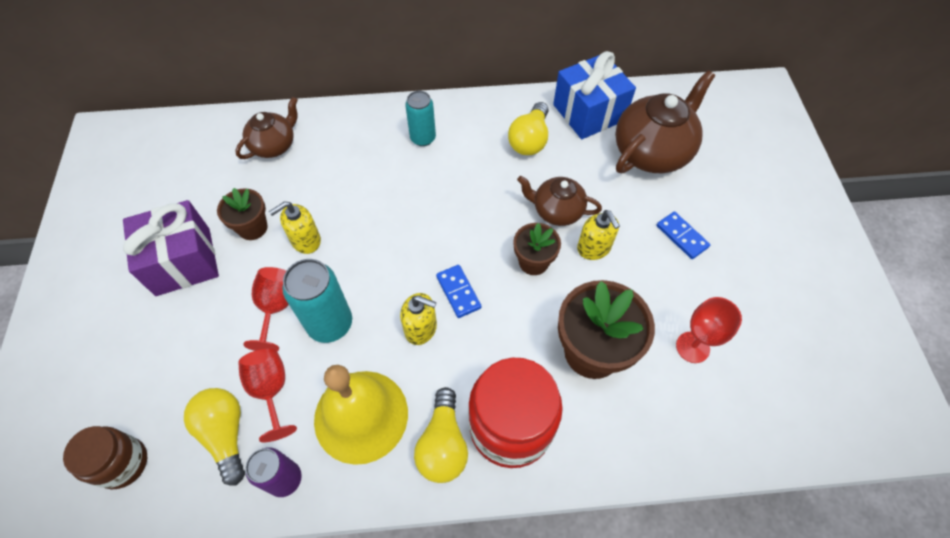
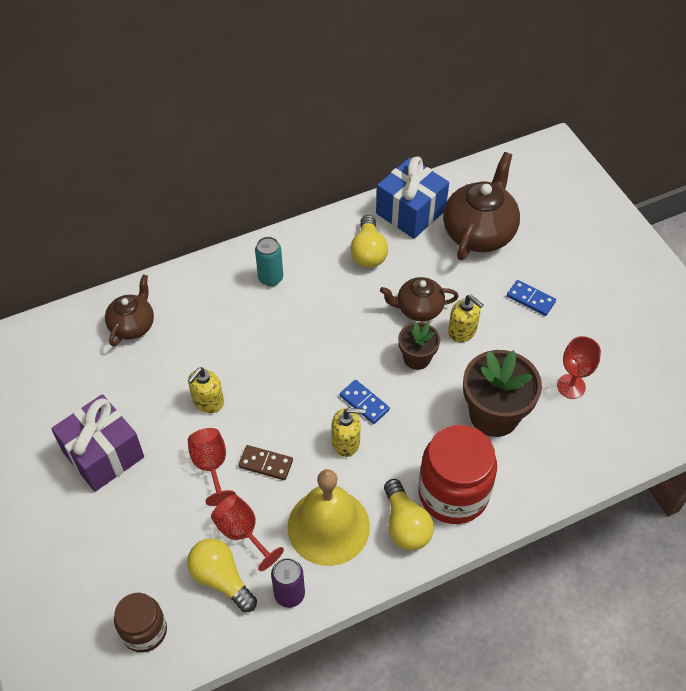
camera: 20 degrees left, 5 degrees down
brown flower pot [217,188,268,240] -> none
turquoise can [282,259,352,343] -> brown domino [238,445,293,480]

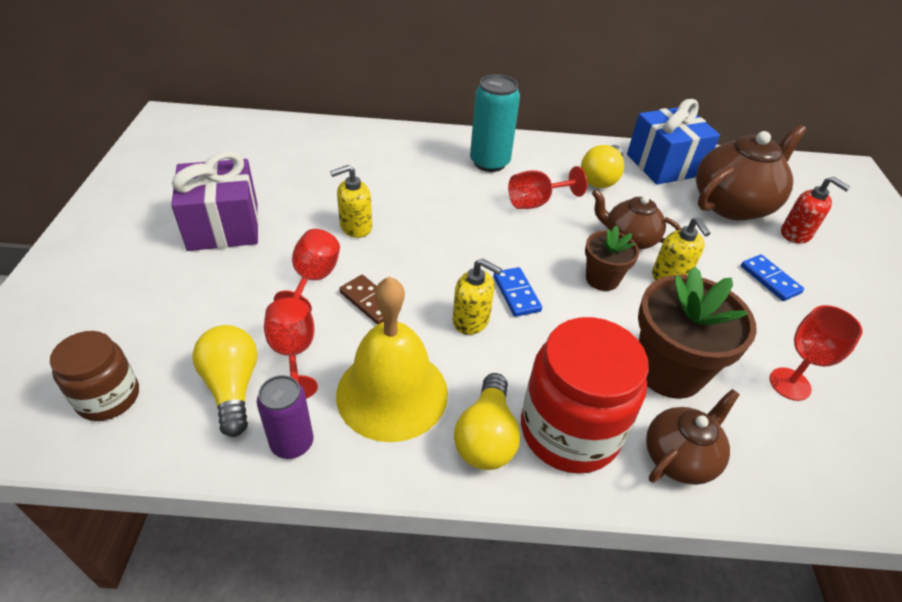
camera: 25 degrees right, 10 degrees down
brown teapot [105,274,154,346] -> brown teapot moved to [646,389,739,485]
turquoise can [255,237,283,286] -> turquoise can [470,74,520,172], size x1.51
none -> red goblet [508,166,587,209]
none -> red soap dispenser [781,177,850,244]

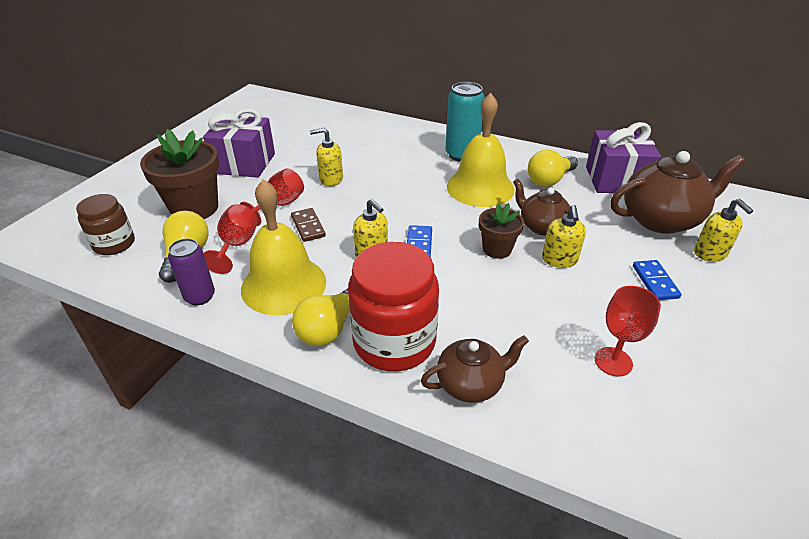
camera: 25 degrees right, 5 degrees down
red goblet [508,166,587,209] -> yellow bell [447,93,515,207]
blue gift [627,99,720,185] -> purple gift [586,122,661,193]
brown flower pot [638,266,757,399] -> brown flower pot moved to [140,129,219,219]
red soap dispenser [781,177,850,244] -> yellow soap dispenser [694,199,753,262]

